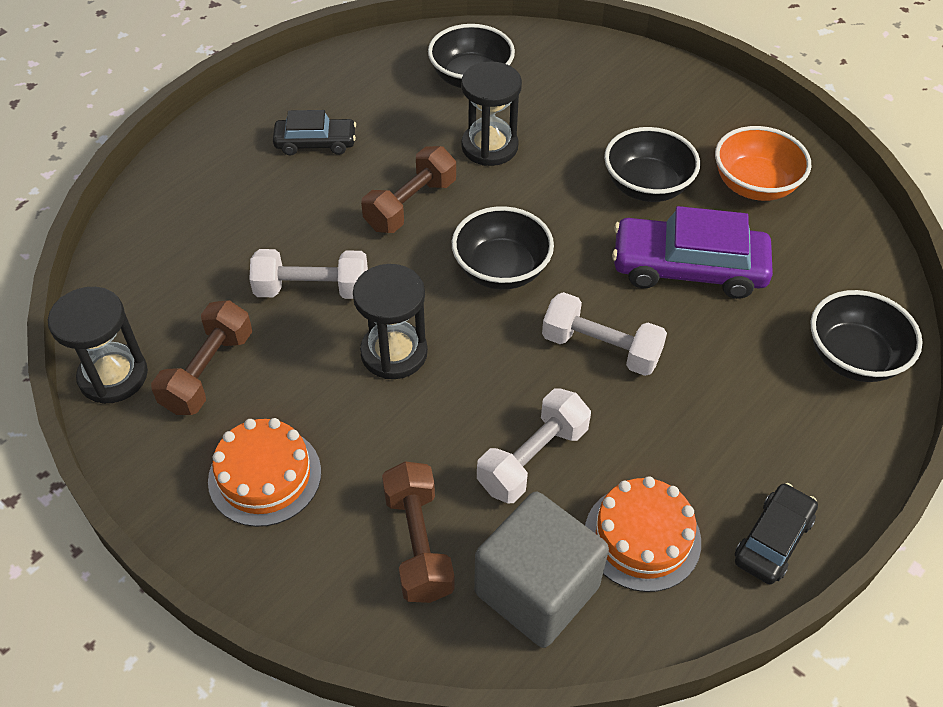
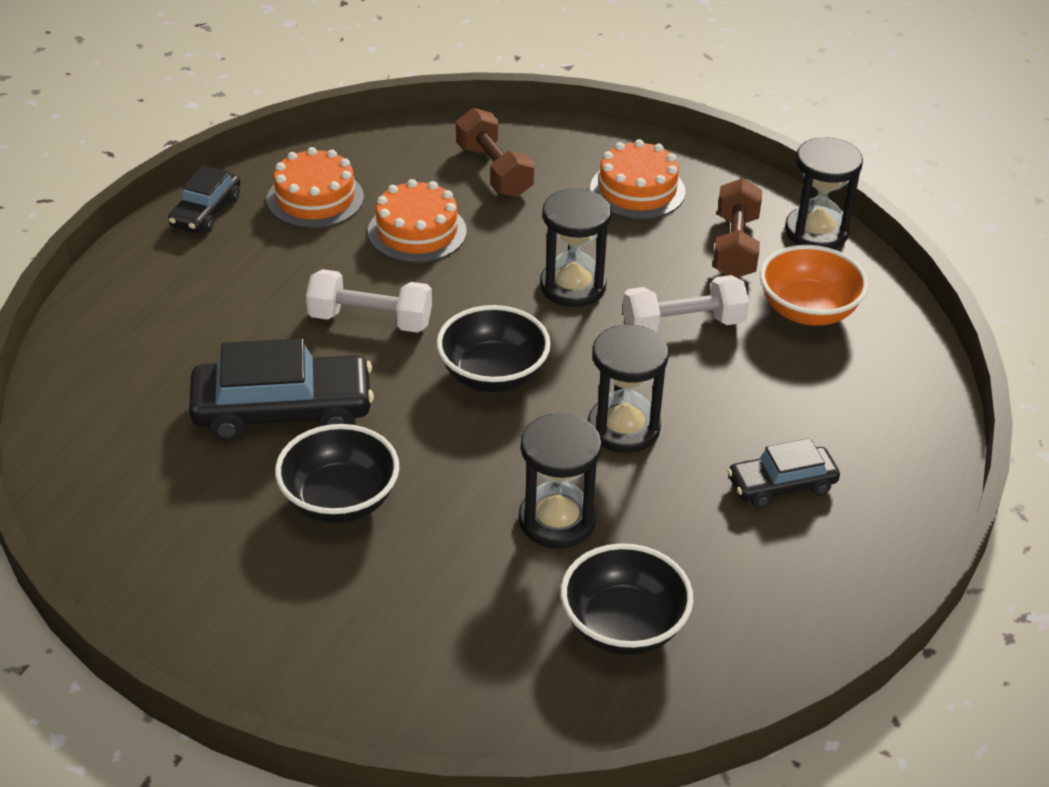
camera: 165 degrees right, 10 degrees down
brown dumbbell [361,146,456,233] -> black hourglass [588,324,669,453]
grey cube [474,492,609,648] -> none
white dumbbell [477,388,591,503] -> orange cake [368,179,467,263]
purple car [612,206,773,299] -> black car [189,338,374,441]
orange bowl [715,126,811,201] -> orange bowl moved to [760,245,869,326]
black bowl [810,290,923,382] -> none

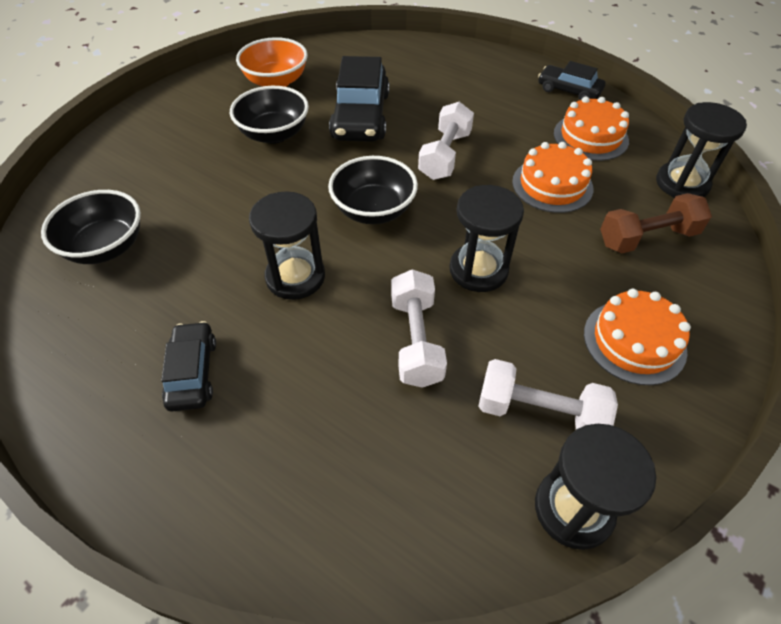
camera: 100 degrees right, 10 degrees up
black hourglass [519,413,602,549] -> black hourglass moved to [656,102,747,198]
brown dumbbell [713,178,762,278] -> white dumbbell [478,359,618,429]
orange bowl [760,245,869,326] -> orange bowl moved to [236,37,308,87]

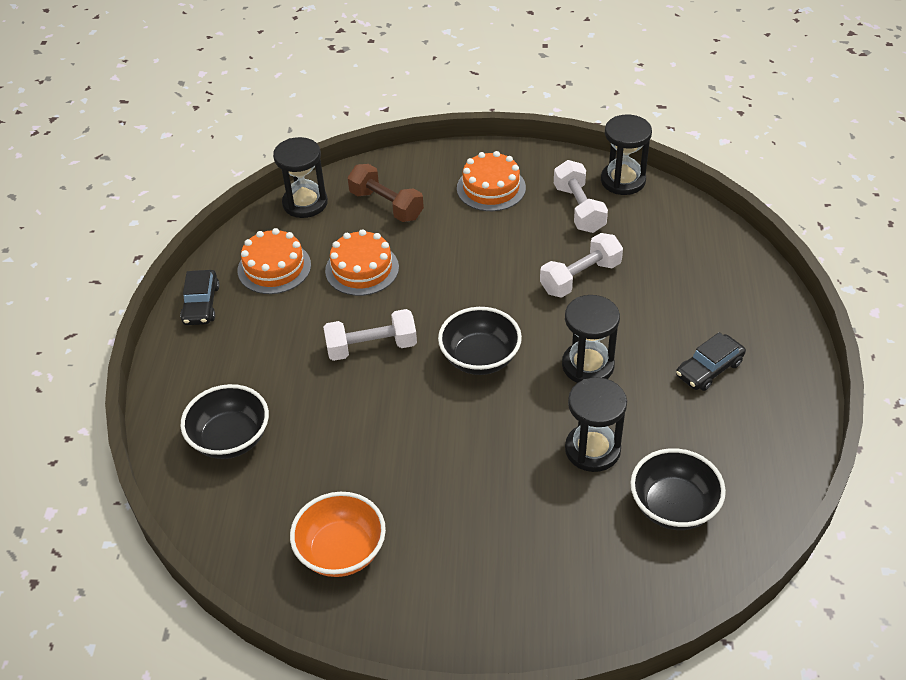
camera: 120 degrees left, 5 degrees down
black bowl [230,86,309,144] -> black bowl moved to [180,384,269,459]
black car [329,56,389,142] -> none
black hourglass [449,185,524,292] -> black hourglass moved to [565,377,627,472]

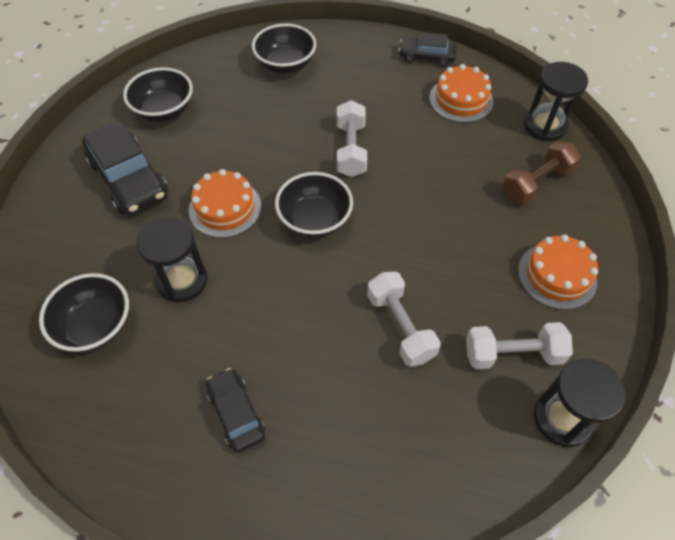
camera: 100 degrees right, 10 degrees up
orange bowl [290,492,386,577] -> black bowl [123,67,193,122]
orange cake [325,229,399,296] -> orange cake moved to [189,169,261,238]
black hourglass [562,295,620,383] -> none
none -> black car [82,120,168,216]

